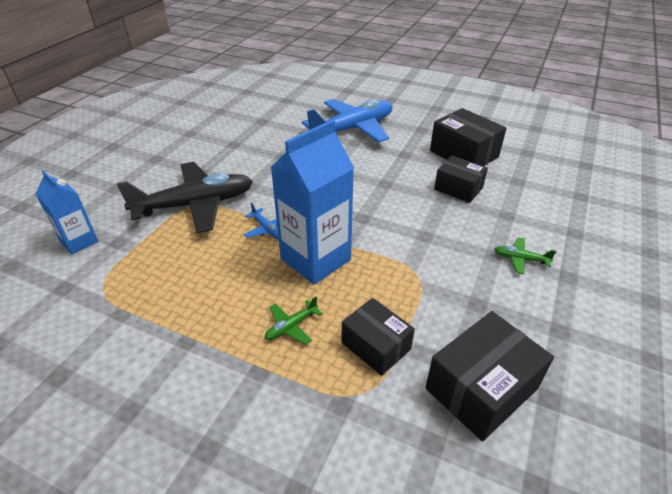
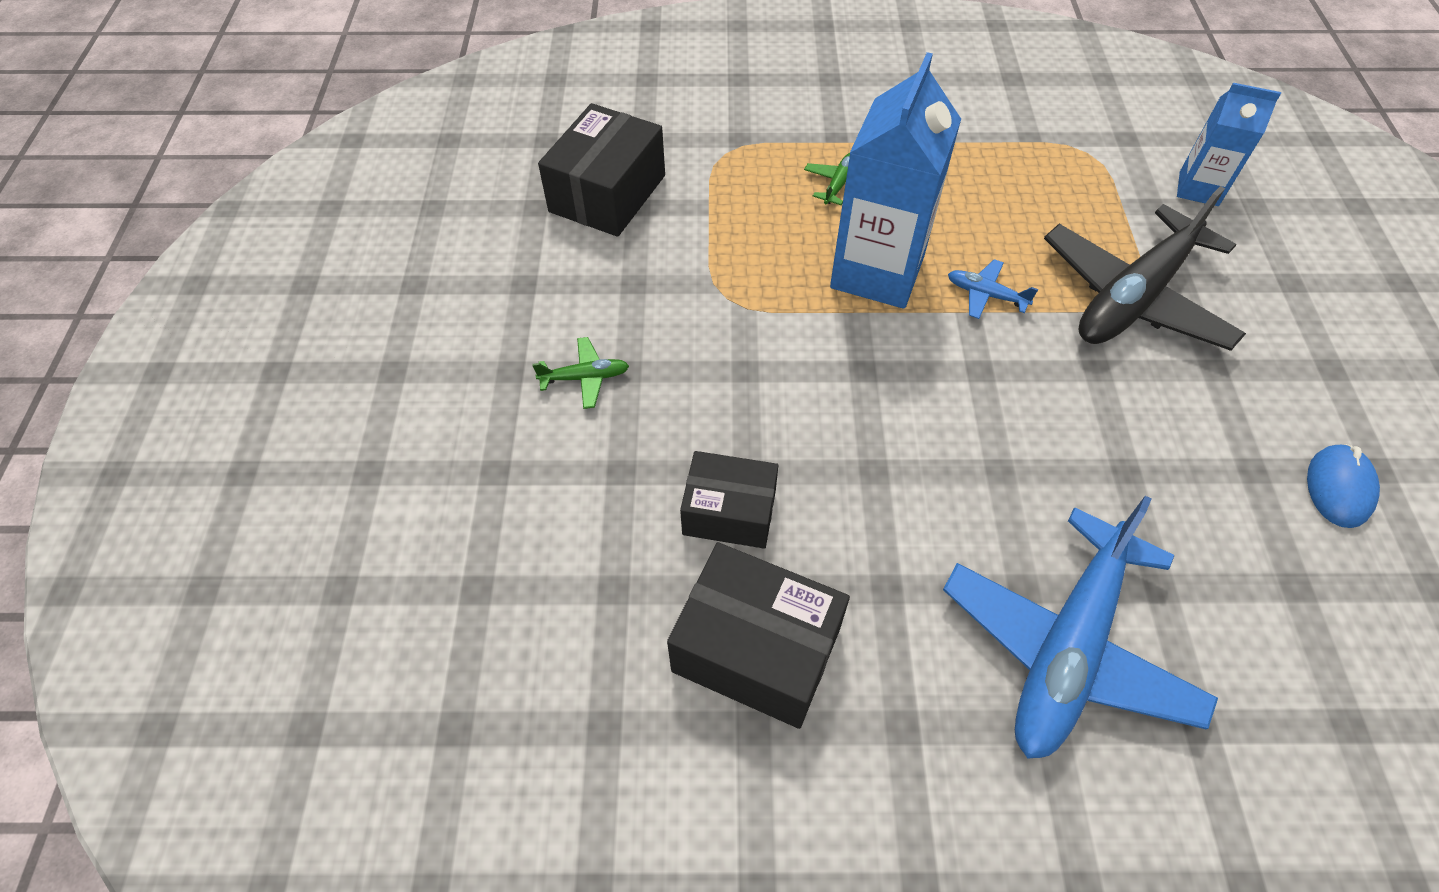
camera: 155 degrees right, 15 degrees up
black box [341,298,415,376] -> none
none -> blue mouse [1307,444,1380,528]

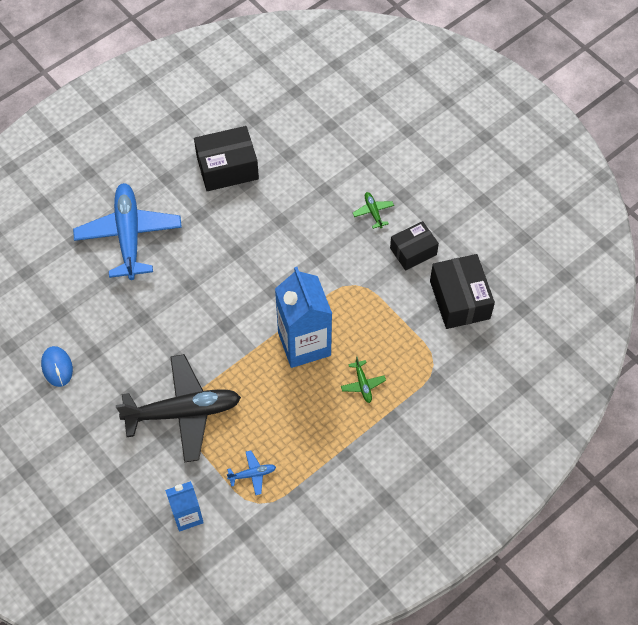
camera: 140 degrees right, 5 degrees up
green plane [532,337,629,409] -> green plane turned 120 degrees clockwise [353,192,394,229]
black box [680,451,778,549] -> black box moved to [390,221,439,271]
blue plane [948,259,1038,319] -> blue plane moved to [227,450,276,495]
black plane [1044,186,1246,351] -> black plane turned 75 degrees clockwise [116,354,241,463]

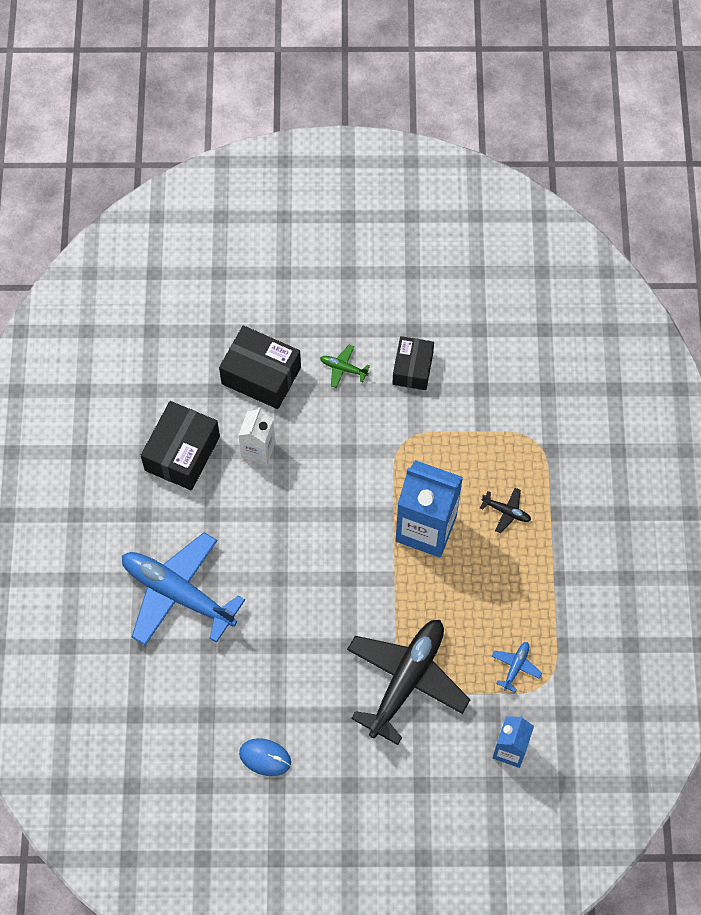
camera: 50 degrees left, 5 degrees up
green plane [341,356,386,403] -> black plane [480,488,531,533]
black box [430,254,495,329] -> black box moved to [219,325,301,409]
none -> white carton [238,407,275,466]

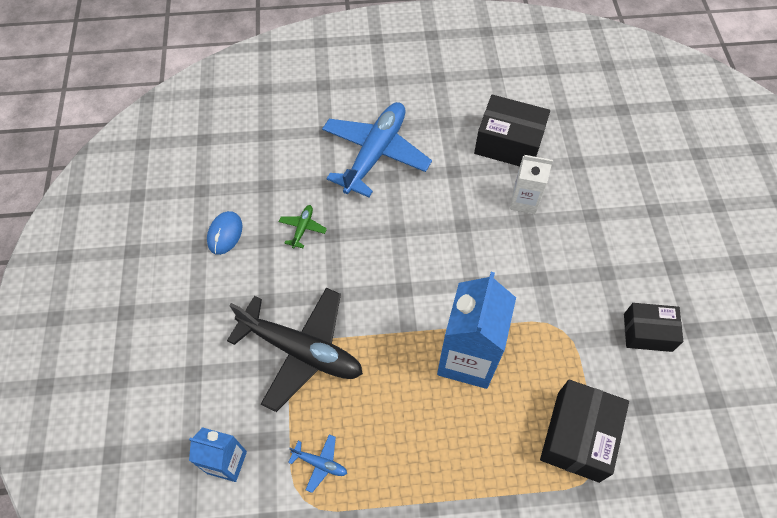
camera: 85 degrees right, 5 degrees down
black box [219,325,301,409] -> black box moved to [540,379,629,483]
green plane [320,345,370,388] -> green plane moved to [279,205,327,248]
black plane [480,488,531,533] -> none

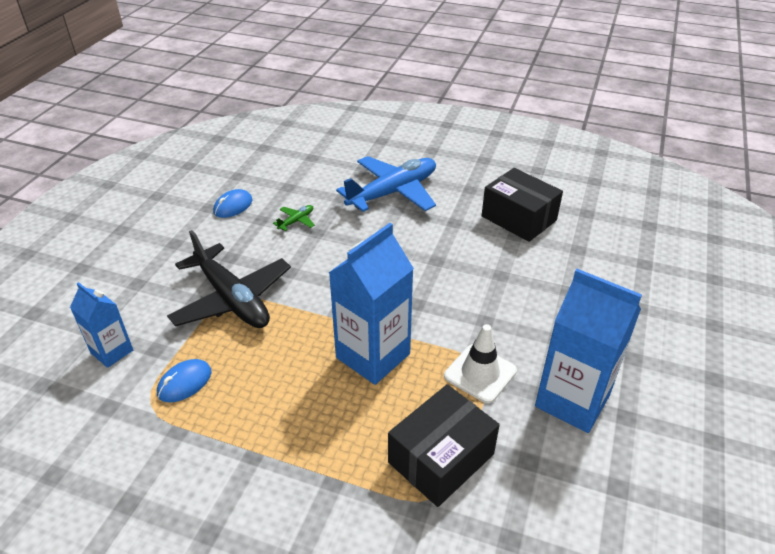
camera: 25 degrees right, 20 degrees down
blue plane [288,434,347,493] -> blue mouse [157,359,212,403]
white carton [510,155,553,214] -> none
black box [624,303,683,352] -> blue carton [535,269,642,433]
none -> white traffic cone [444,324,517,403]

